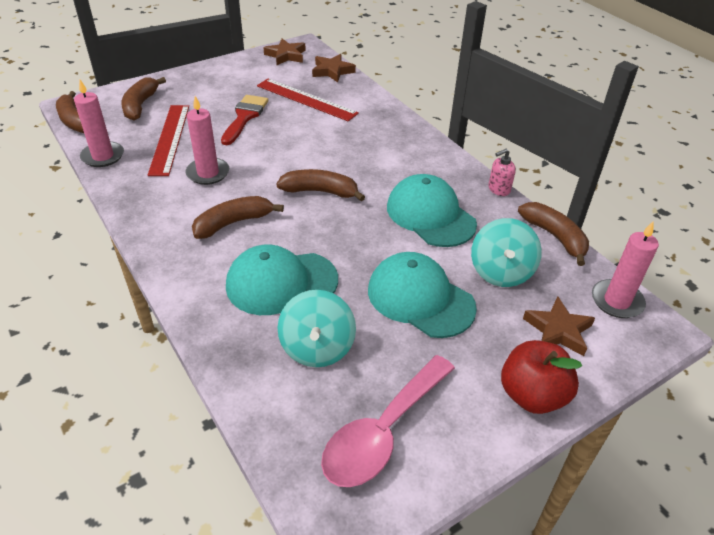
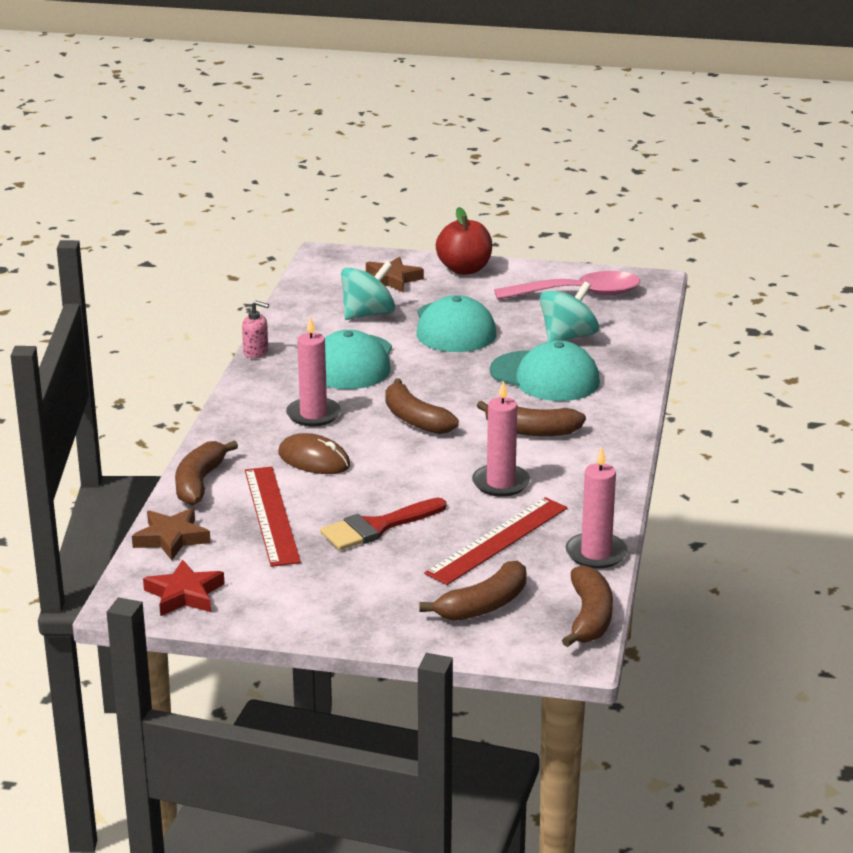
camera: 135 degrees left, 15 degrees down
brown star [263,39,306,65] -> red star [143,560,225,616]
brown banana [518,202,589,266] -> brown banana moved to [175,440,238,506]
pink candle [592,222,659,318] -> pink candle moved to [286,316,341,426]
none -> brown mouse [278,433,350,474]

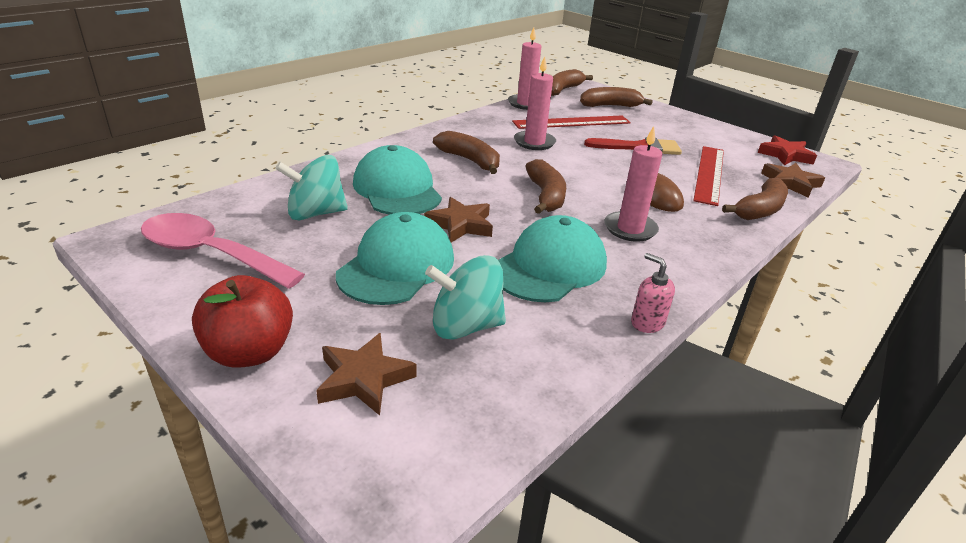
camera: 150 degrees left, 5 degrees up
none -> brown star [424,197,493,243]

